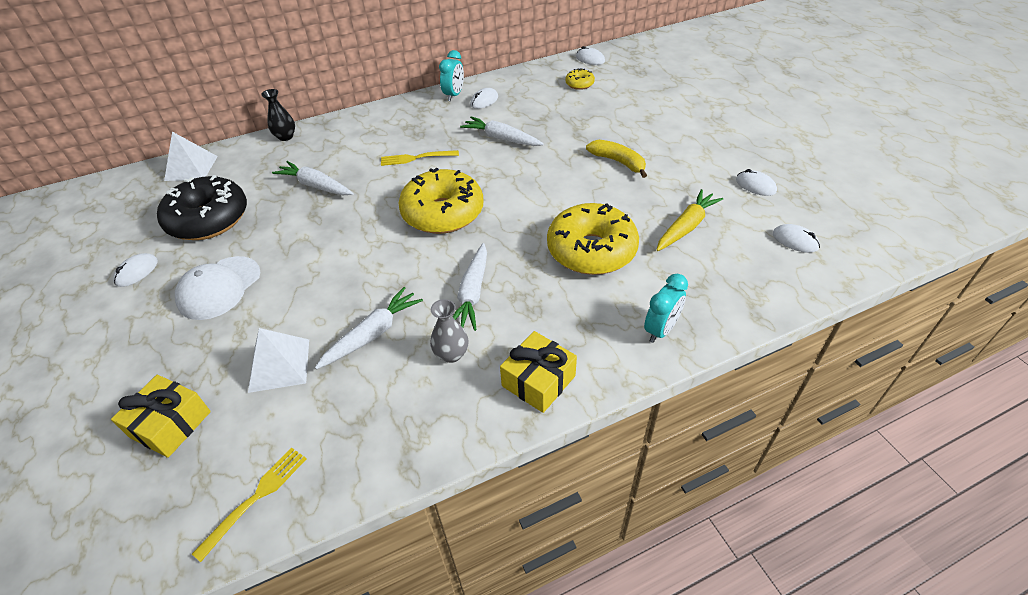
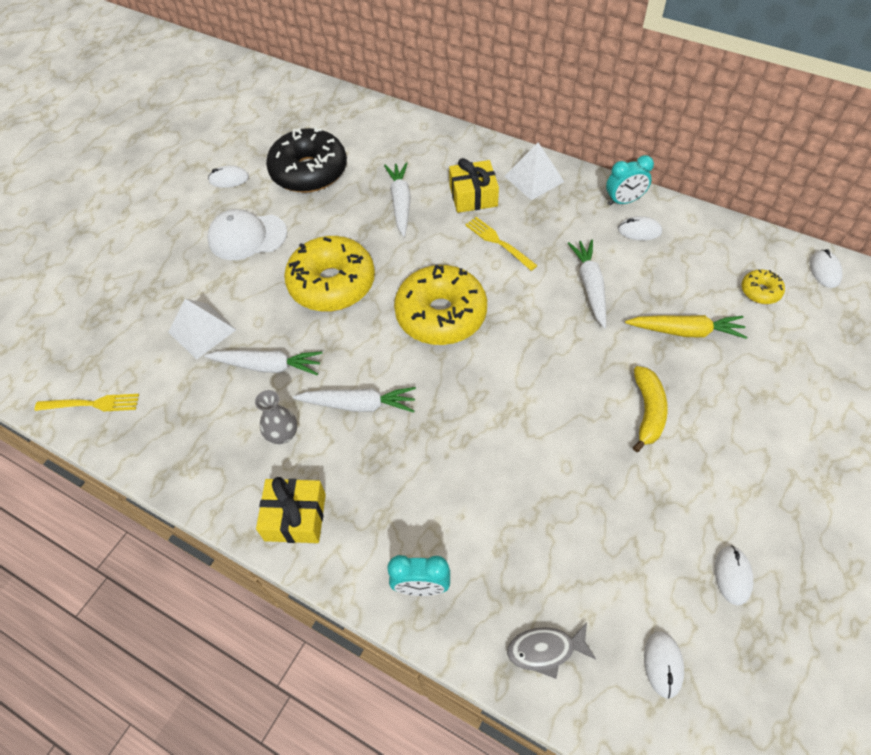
camera: 55 degrees right, 10 degrees up
yellow gift [111,375,211,458] -> yellow gift moved to [449,158,499,213]
white pyramid [164,132,218,181] -> white pyramid moved to [504,142,565,200]
black vase [261,89,295,141] -> none
white carrot [453,243,487,331] -> white carrot turned 150 degrees counterclockwise [293,387,416,413]
yellow donut [547,203,639,275] -> yellow donut moved to [284,236,375,311]
yellow carrot [656,189,723,251] -> yellow carrot moved to [625,315,747,339]
none -> grey fish [507,623,596,679]

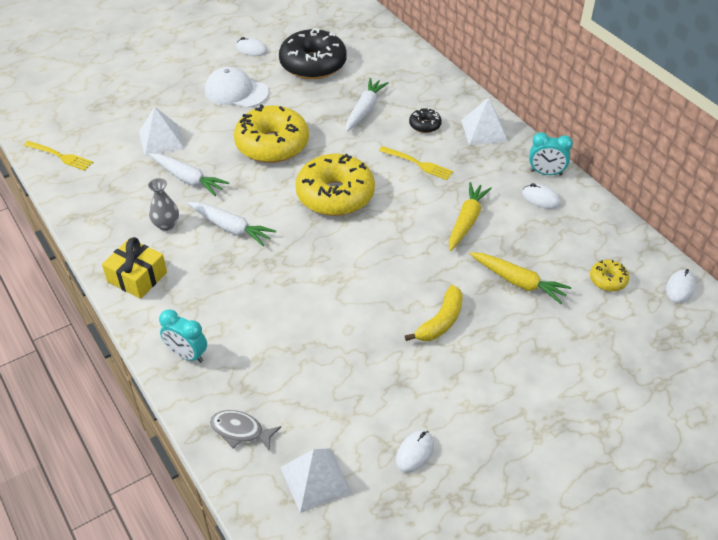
camera: 25 degrees right, 10 degrees down
yellow gift [449,158,499,213] -> black donut [409,108,442,133]
yellow fork [465,217,538,271] -> yellow fork turned 135 degrees clockwise [379,146,453,180]
white carrot [568,240,606,328] -> yellow carrot [449,182,492,251]
white mouse [644,632,684,699] -> white pyramid [280,448,352,513]

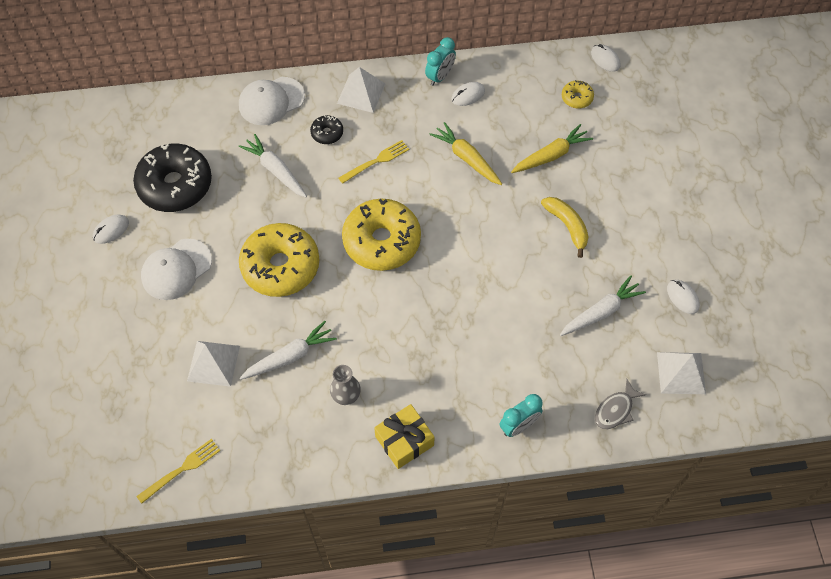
camera: 65 degrees left, 15 degrees up
white carrot [188,202,276,246] -> white carrot moved to [560,276,646,336]
none -> white cap [239,77,305,125]

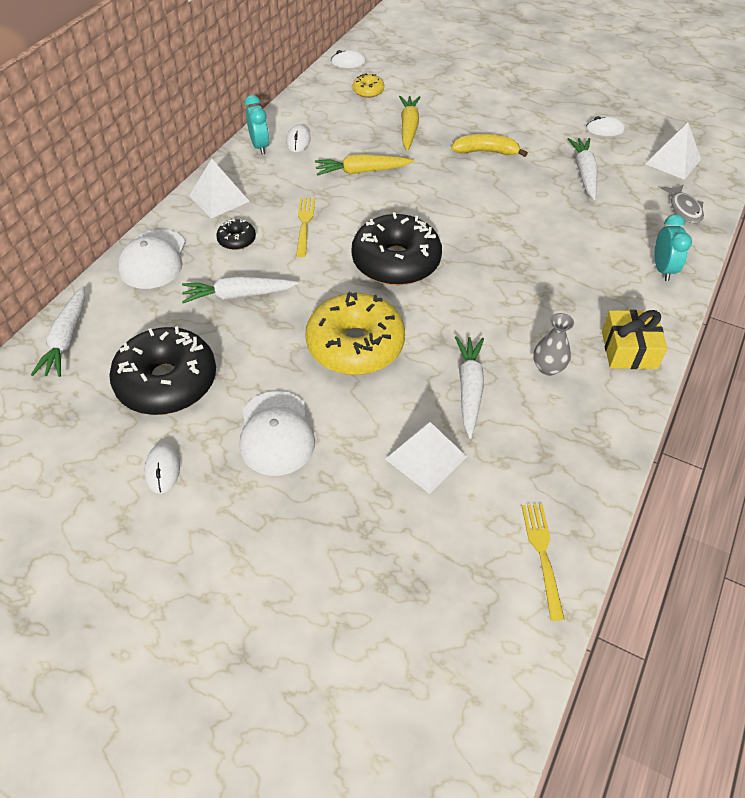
camera: 55 degrees left, 10 degrees down
yellow donut [342,199,421,271] -> black donut [352,212,442,285]
none -> white carrot [31,286,85,377]

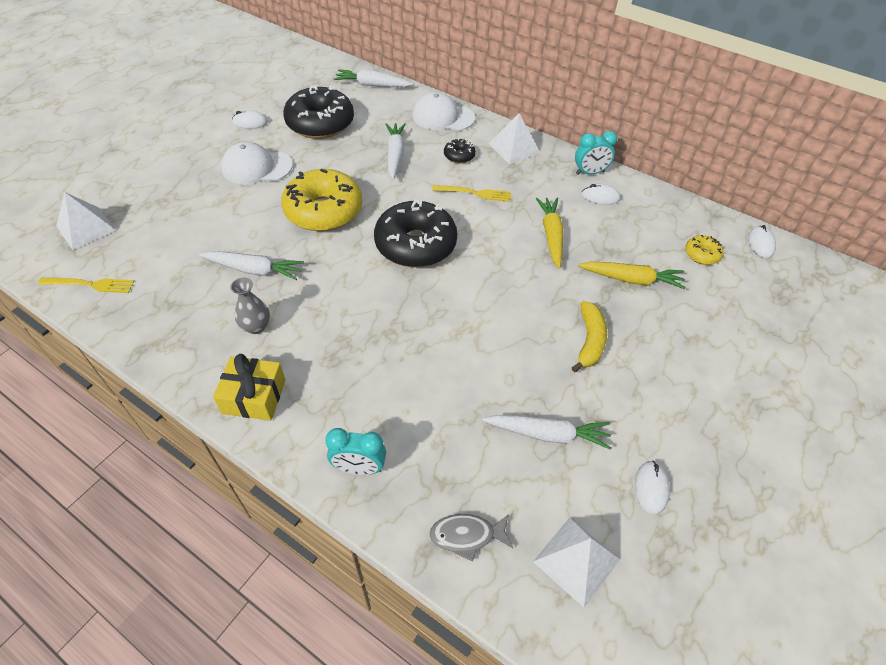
camera: 95 degrees right, 0 degrees up
white pyramid [385,422,467,494] -> white pyramid moved to [56,192,117,250]

